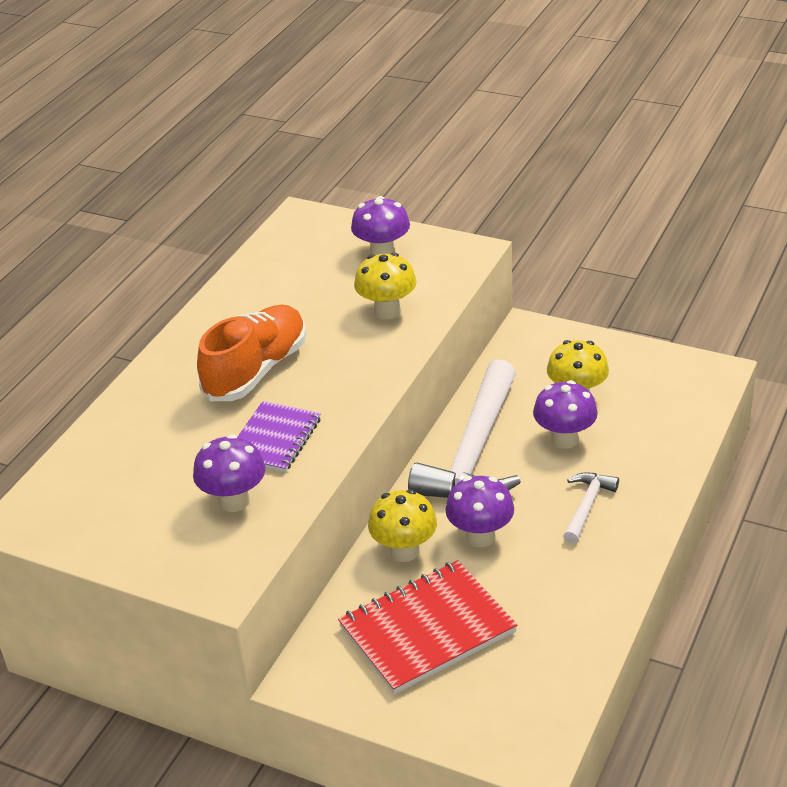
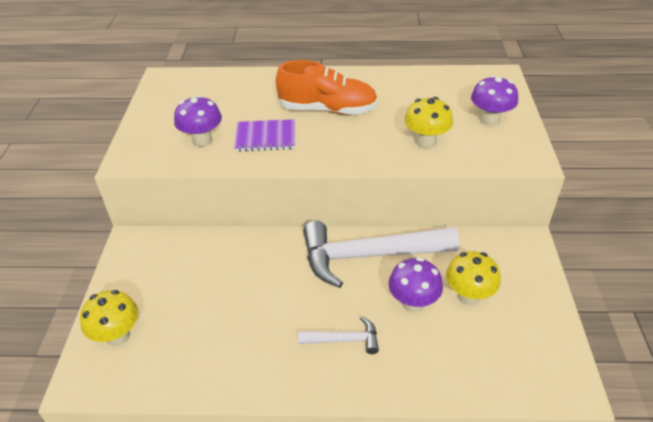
camera: 65 degrees right, 5 degrees up
red notebook [338,560,517,694] -> none
yellow mushroom [368,489,437,562] -> yellow mushroom moved to [80,290,138,346]
purple mushroom [445,476,514,547] -> none

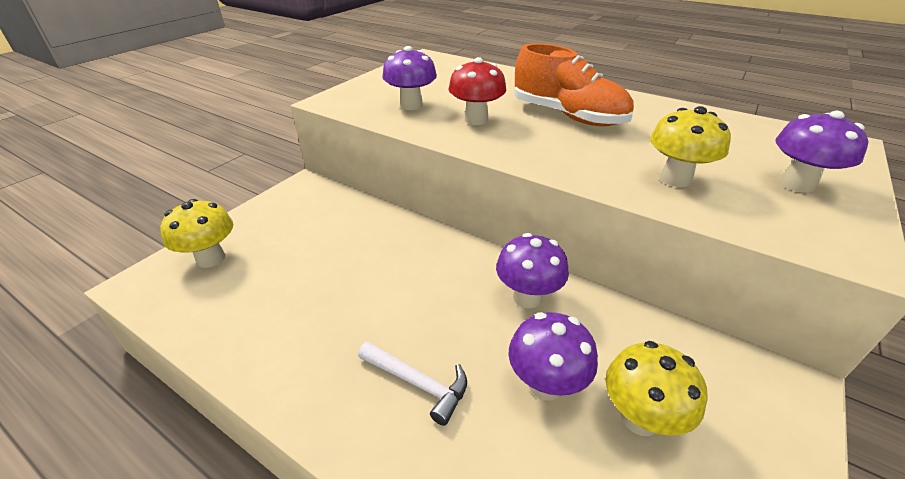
camera: 30 degrees right, 5 degrees down
purple notebook [234,119,295,152] -> red mushroom [449,57,506,125]
white hammer [303,221,459,288] -> purple mushroom [496,233,569,308]

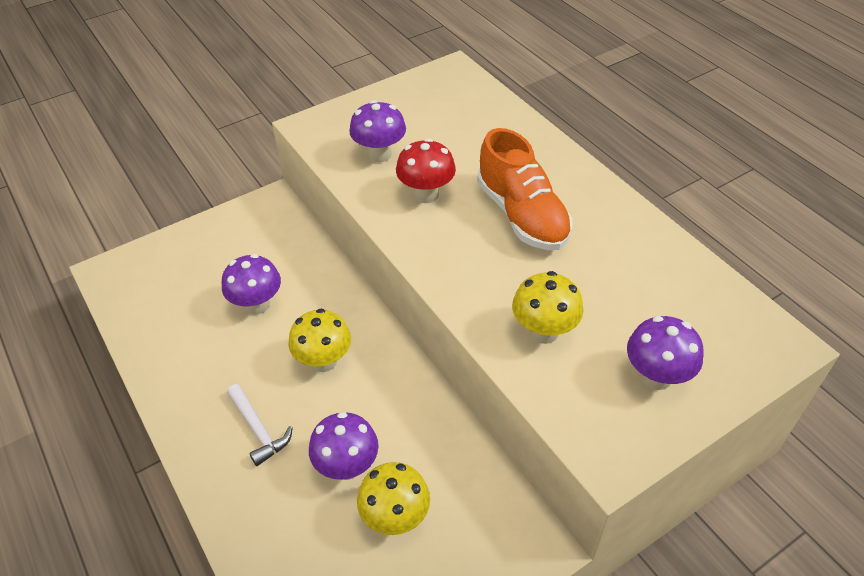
camera: 25 degrees right, 10 degrees up
yellow mushroom [160,199,233,268] -> yellow mushroom moved to [288,308,351,372]
purple mushroom [496,233,569,308] -> purple mushroom moved to [222,254,281,315]

